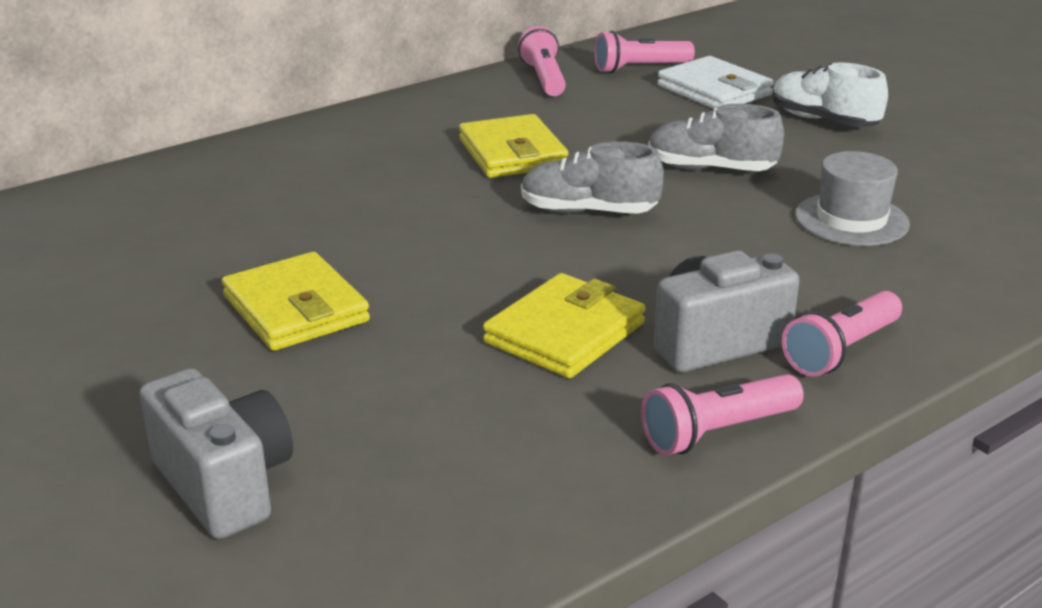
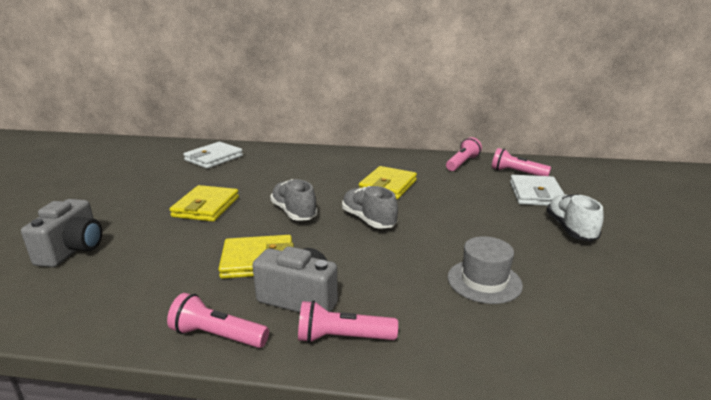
camera: 45 degrees right, 5 degrees down
grey shoe [648,104,784,171] -> grey shoe moved to [270,179,318,221]
none -> white wallet [183,142,243,169]

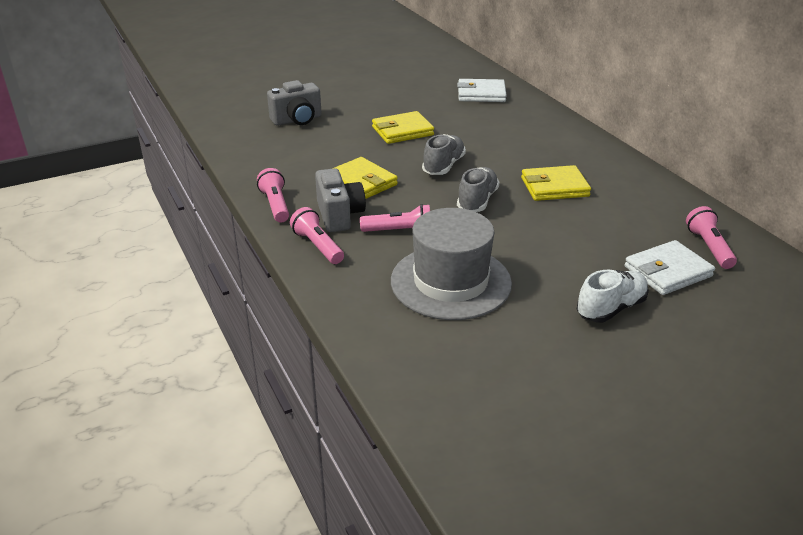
camera: 55 degrees right, 10 degrees up
pink flashlight [446,137,482,171] -> pink flashlight moved to [360,204,430,232]
grey hat [448,236,523,304] -> grey hat [391,208,512,320], size x1.76

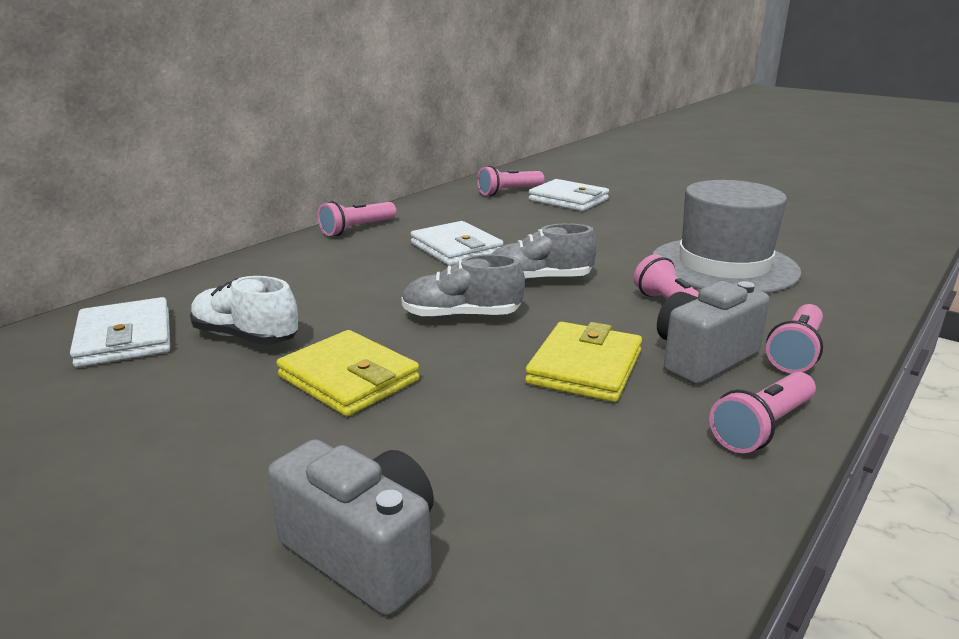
camera: 115 degrees left, 10 degrees down
yellow wallet [521,165,591,201] -> white wallet [411,221,504,266]
white shoe [577,269,649,322] -> white shoe moved to [190,276,298,345]
none -> pink flashlight [318,201,396,236]

